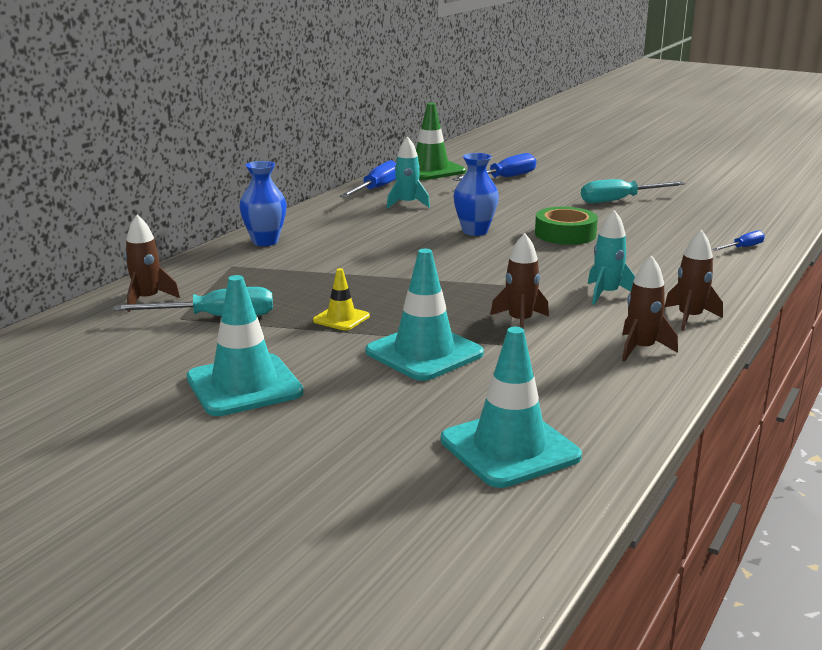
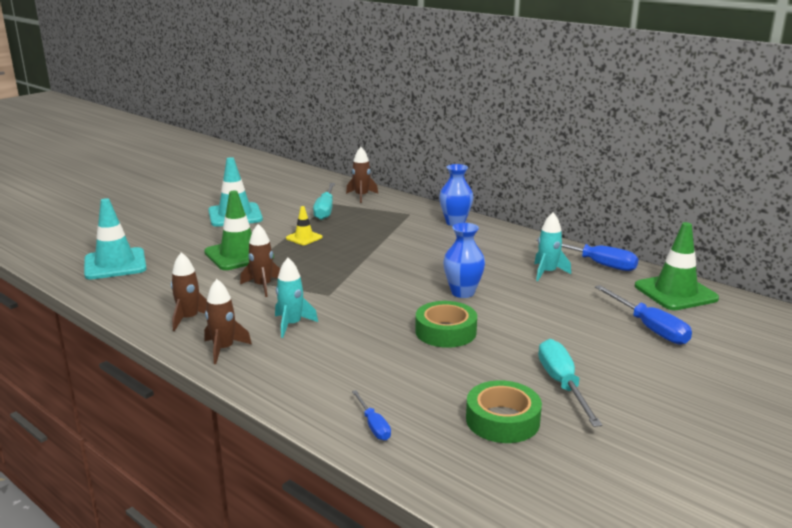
camera: 100 degrees right, 0 degrees up
turquoise traffic cone [366,249,484,381] -> green traffic cone [204,191,274,270]
none -> green tape [466,380,542,443]

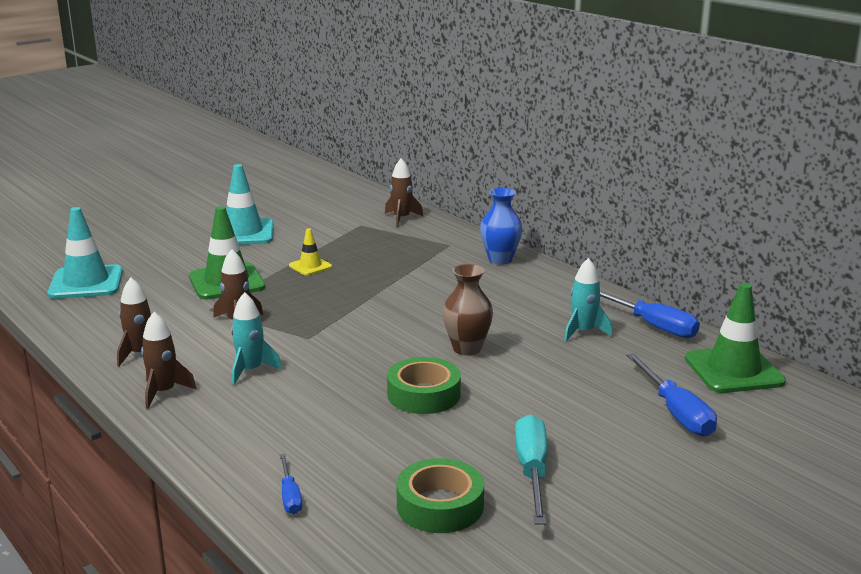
camera: 10 degrees right, 0 degrees up
turquoise screwdriver [313,183,335,220] -> none
blue vase [443,223,485,298] -> brown vase [442,264,493,355]

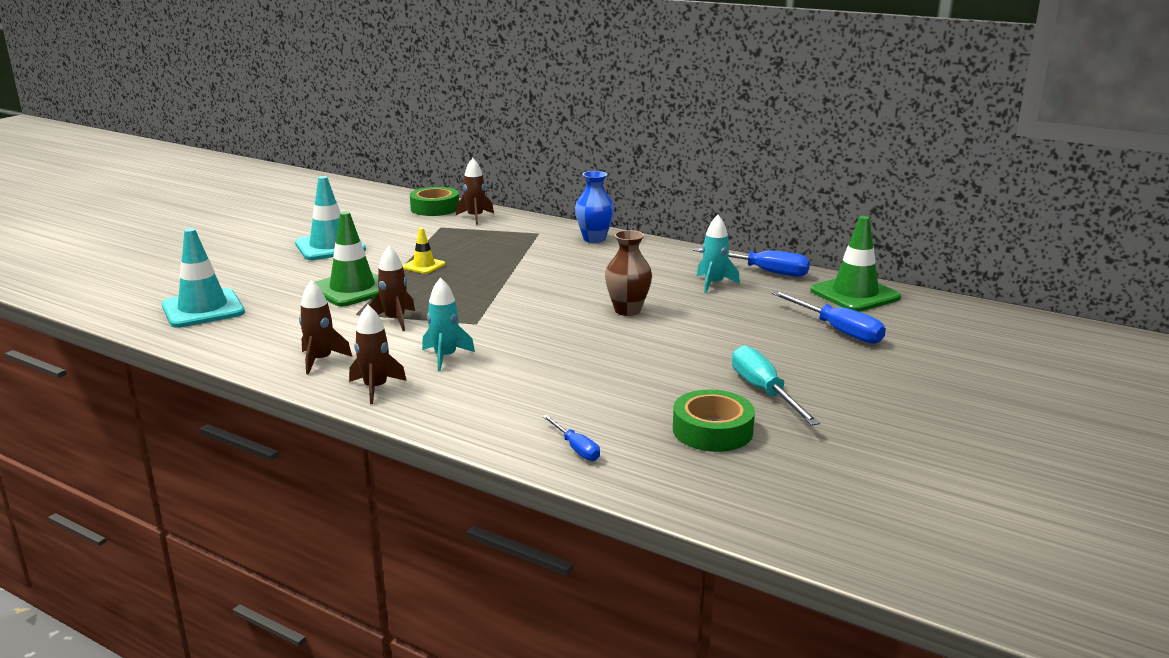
camera: 20 degrees left, 0 degrees up
green tape [387,357,461,414] -> green tape moved to [410,187,459,216]

